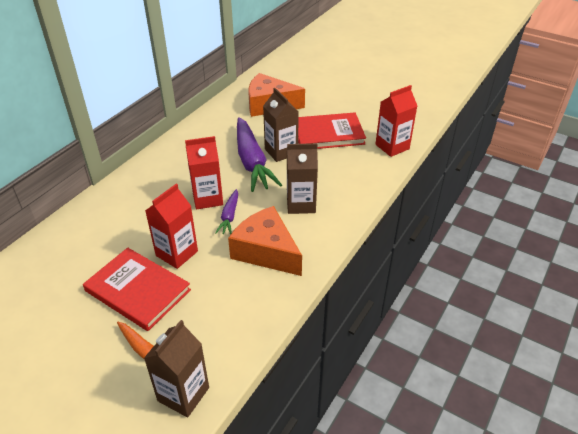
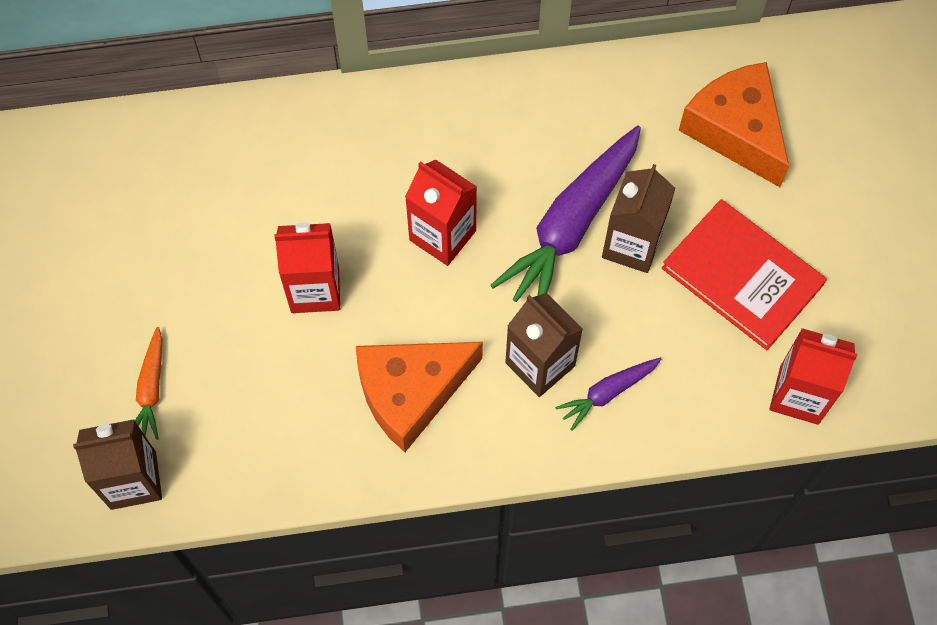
camera: 50 degrees right, 25 degrees up
red book [83,248,191,331] -> none
purple carrot [215,189,238,235] -> purple carrot moved to [555,358,661,431]
orange cheese [228,206,302,276] -> orange cheese turned 120 degrees counterclockwise [356,342,483,452]

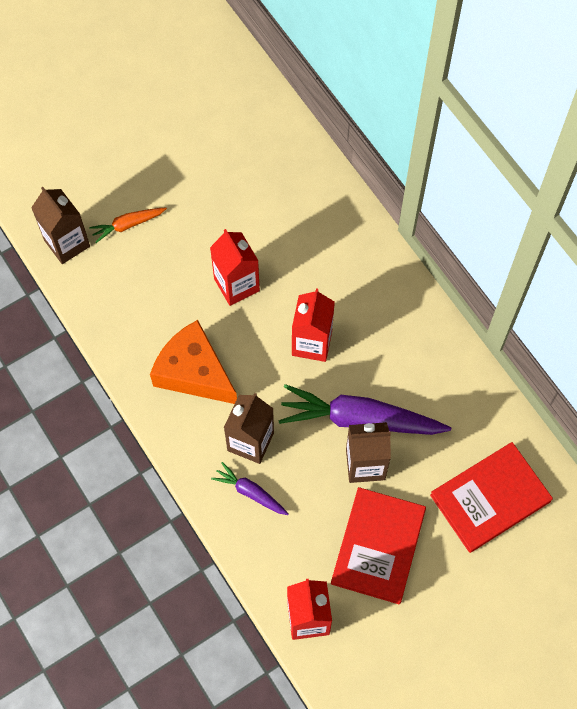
camera: 65 degrees right, 0 degrees up
orange cheese [678,62,789,187] -> red book [430,442,553,553]

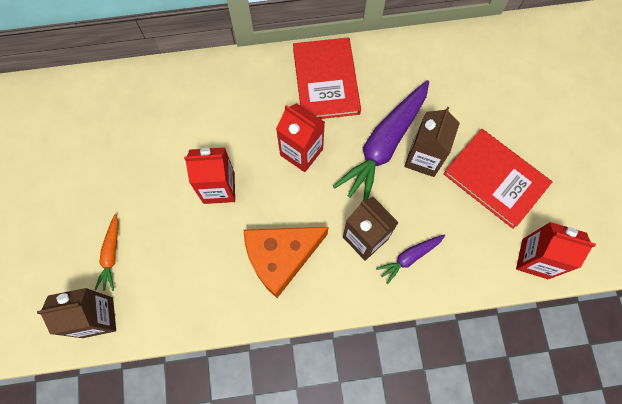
camera: 65 degrees left, 5 degrees up
red book [430,442,553,553] -> red book moved to [293,37,361,119]

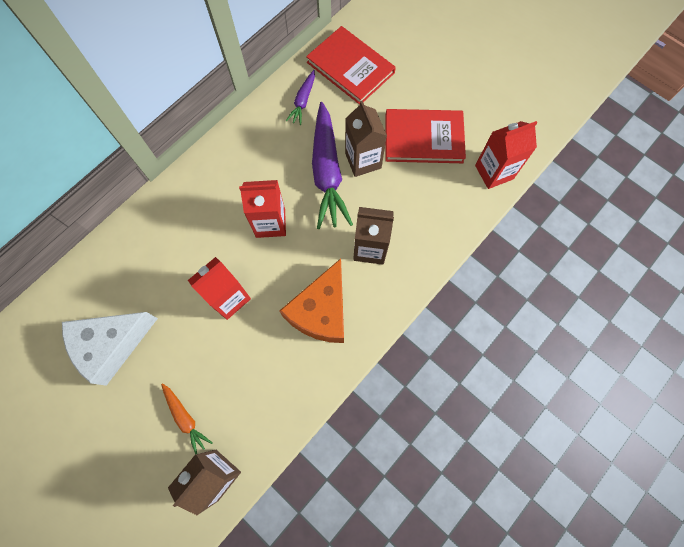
camera: 40 degrees left, 0 degrees up
red book [293,37,361,119] -> red book moved to [306,26,396,105]
purple carrot [376,235,445,285] -> purple carrot moved to [286,70,315,125]
none -> white cheese [62,312,158,386]

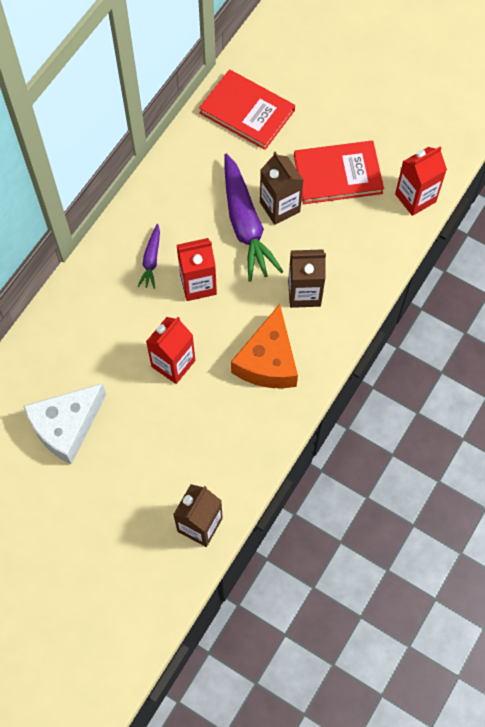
camera: 10 degrees left, 5 degrees down
orange carrot [161,383,213,454] -> none
purple carrot [286,70,315,125] -> purple carrot moved to [137,224,160,289]

